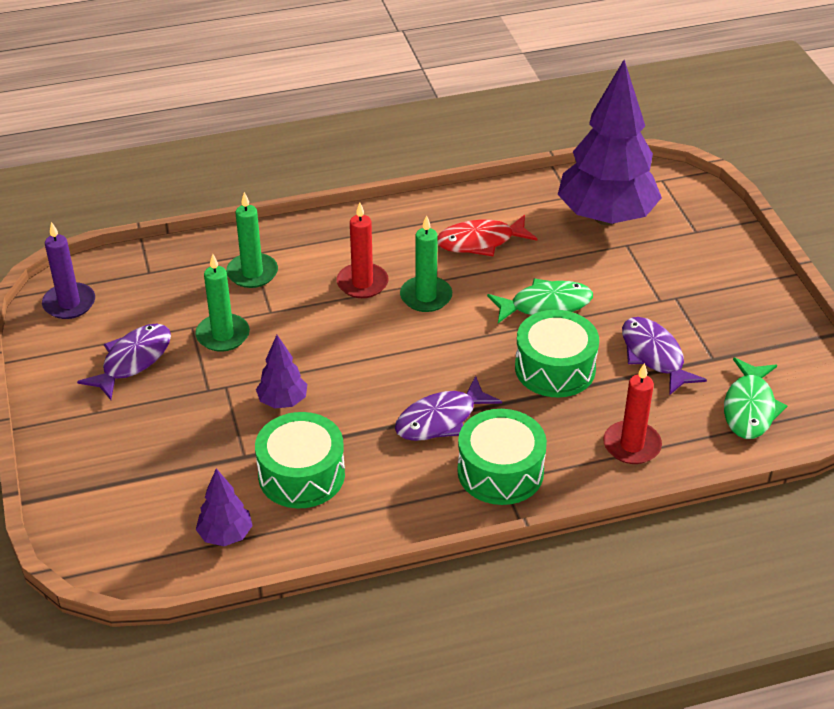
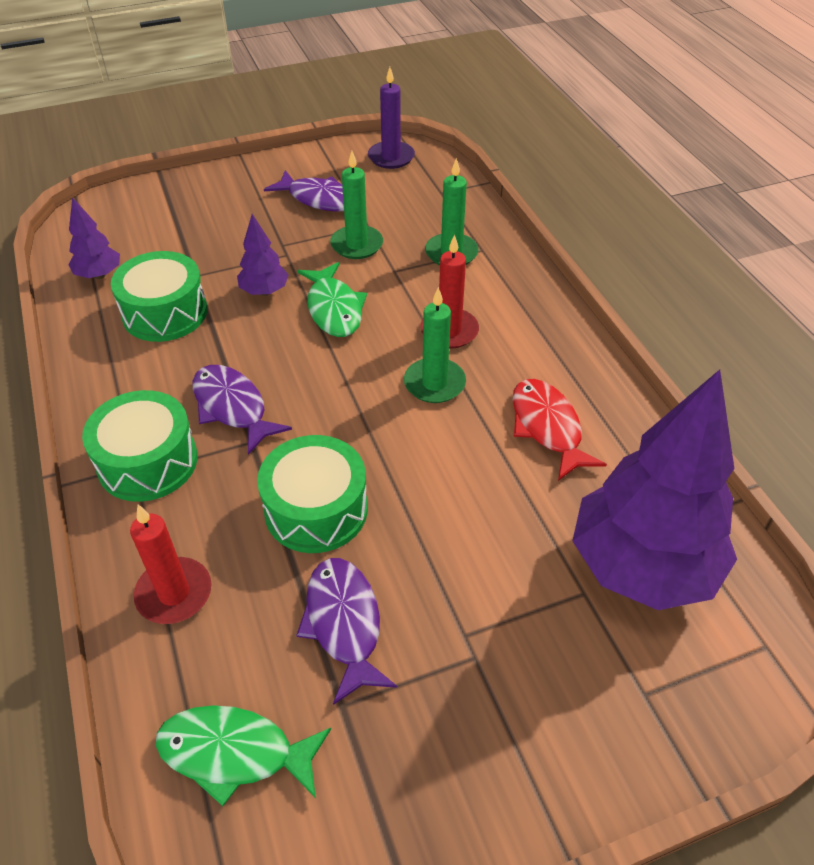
camera: 85 degrees right, 5 degrees up
green fish [487,278,593,323] -> green fish moved to [297,262,367,337]
purple fish [622,317,707,395] -> purple fish turned 75 degrees counterclockwise [296,558,397,705]

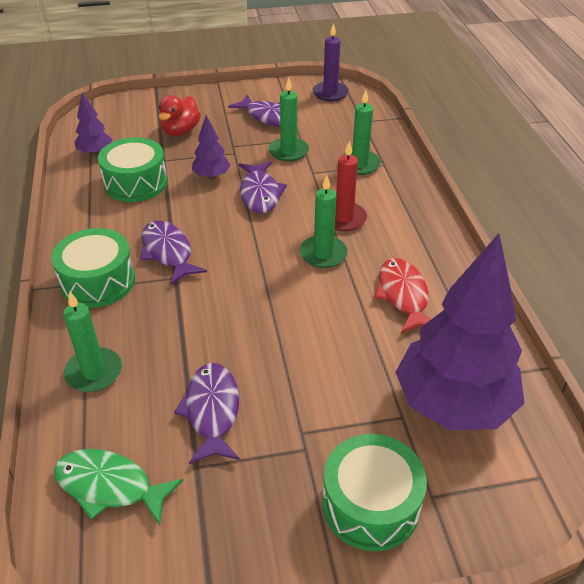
camera: 10 degrees right, 5 degrees down
red candle [130,505,211,624] -> green candle [63,292,122,392]
green drum [257,435,368,553] -> green drum moved to [322,434,427,551]
green fish [297,262,367,337] -> purple fish [239,161,287,213]
none -> red duck [158,95,201,136]

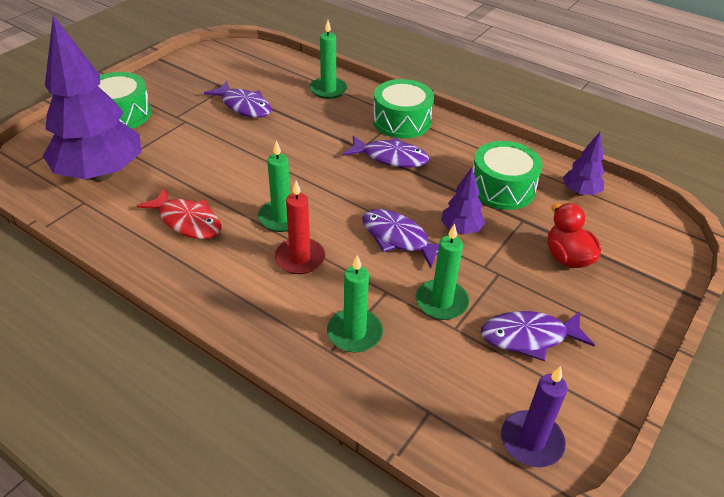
camera: 135 degrees right, 0 degrees up
green fish [54,449,183,526] -> none

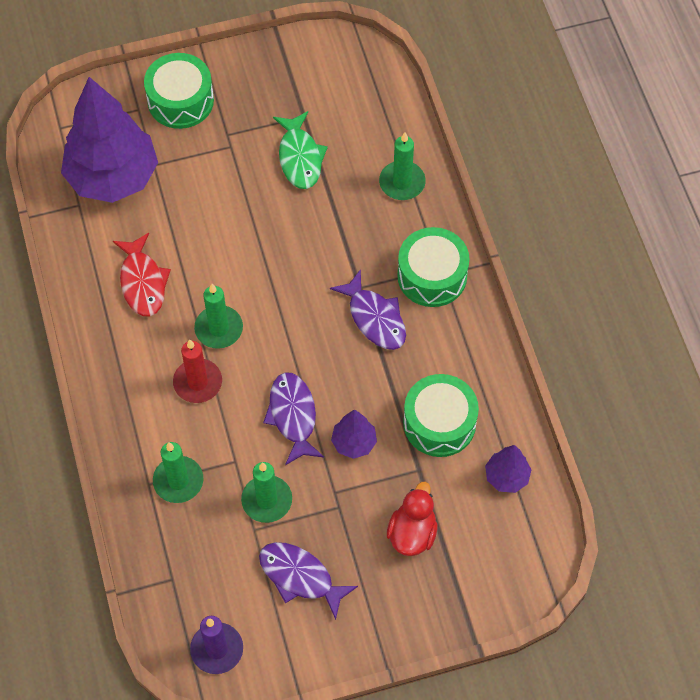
camera: 40 degrees right, 20 degrees up
purple fish [204,81,271,118] -> green fish [273,111,328,189]

